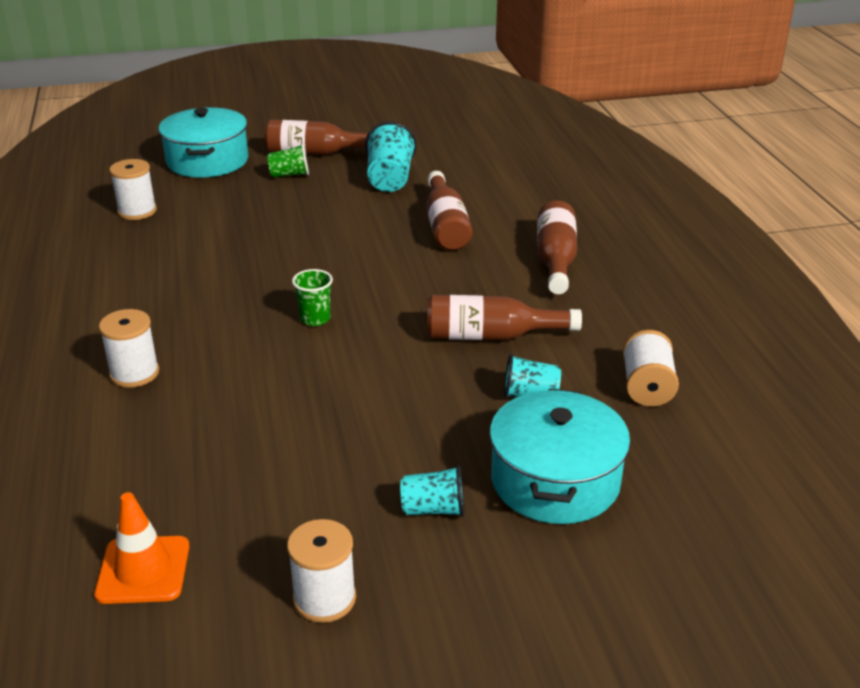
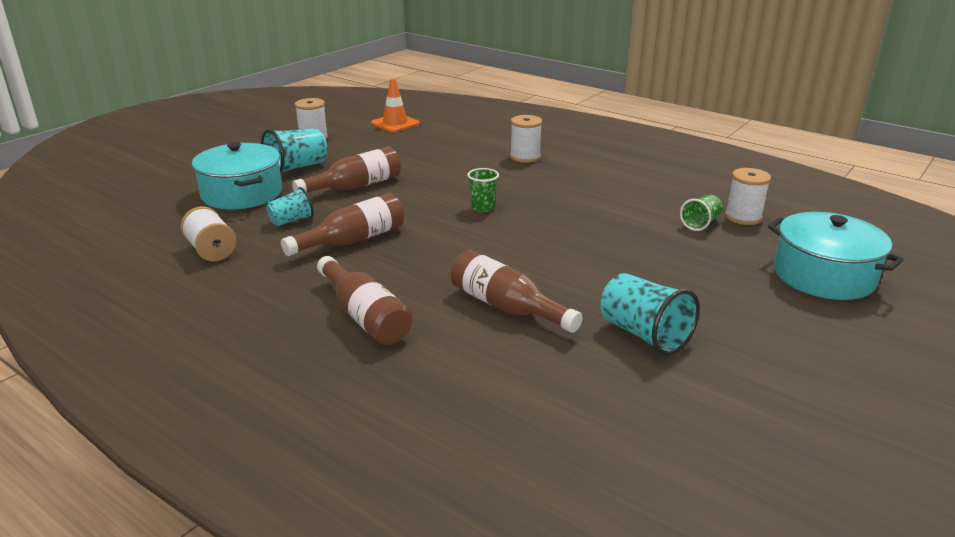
camera: 140 degrees right, 5 degrees down
brown bottle [265,120,368,155] -> brown bottle moved to [292,147,401,193]
green cup [267,144,309,178] -> green cup moved to [680,195,723,231]
turquoise cup [400,465,464,517] -> turquoise cup [261,128,327,174], size x1.63

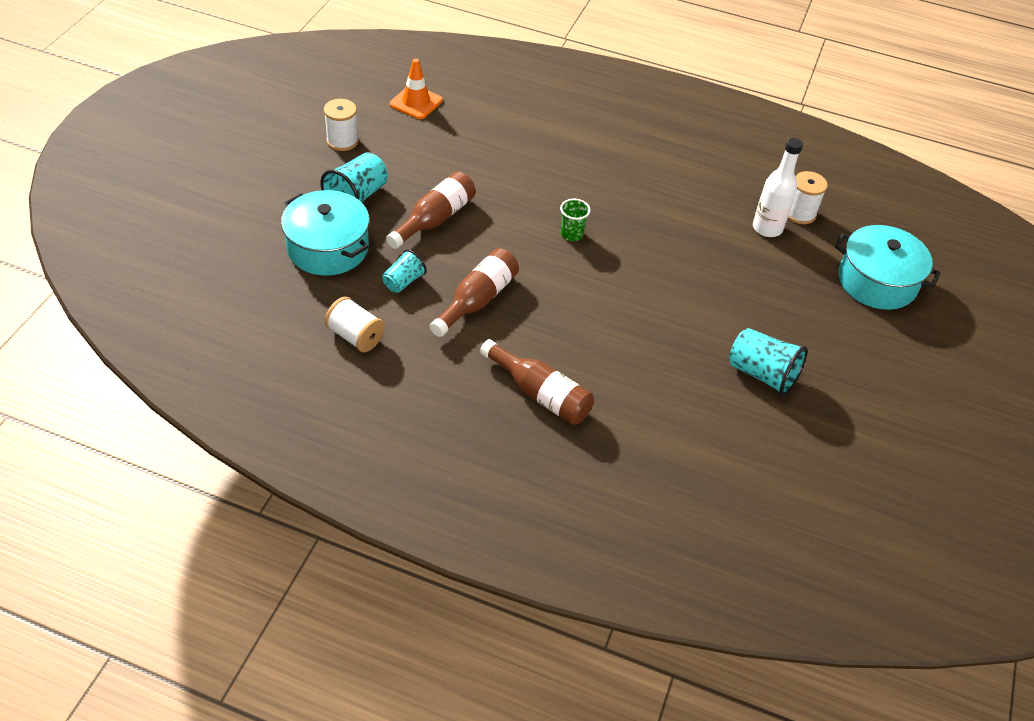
camera: 20 degrees left, 20 degrees up
brown bottle [451,250,583,333] -> none
white spool [510,115,542,163] -> none
green cup [680,195,723,231] -> white bottle [753,138,803,237]

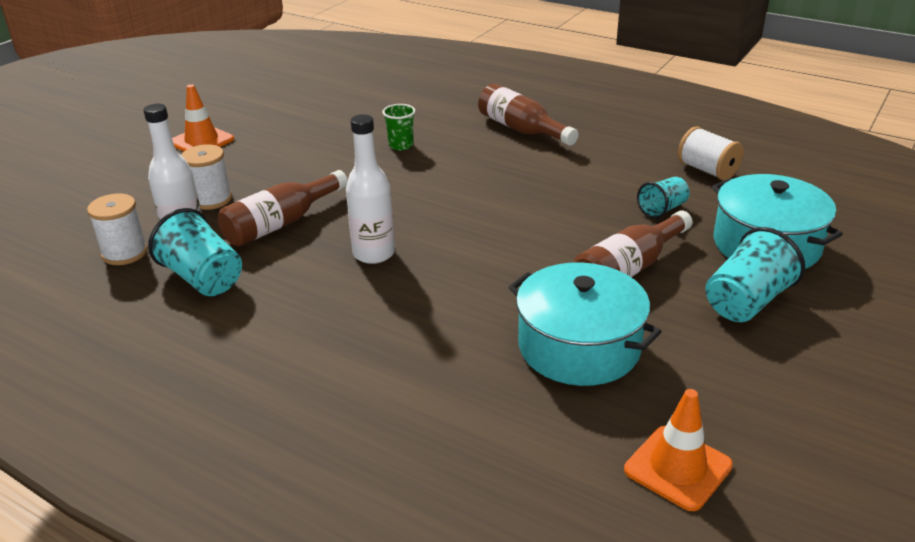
camera: 165 degrees left, 15 degrees down
white spool [324,99,359,151] -> white spool moved to [181,144,232,210]
brown bottle [430,248,519,337] -> brown bottle moved to [218,170,348,246]
green cup [560,199,591,241] -> green cup moved to [382,104,416,150]
turquoise cup [729,328,808,396] -> turquoise cup moved to [148,208,242,296]
turquoise pot [835,225,941,310] -> turquoise pot moved to [508,262,662,386]
none -> orange traffic cone [172,84,234,151]
none -> white bottle [346,114,395,264]

